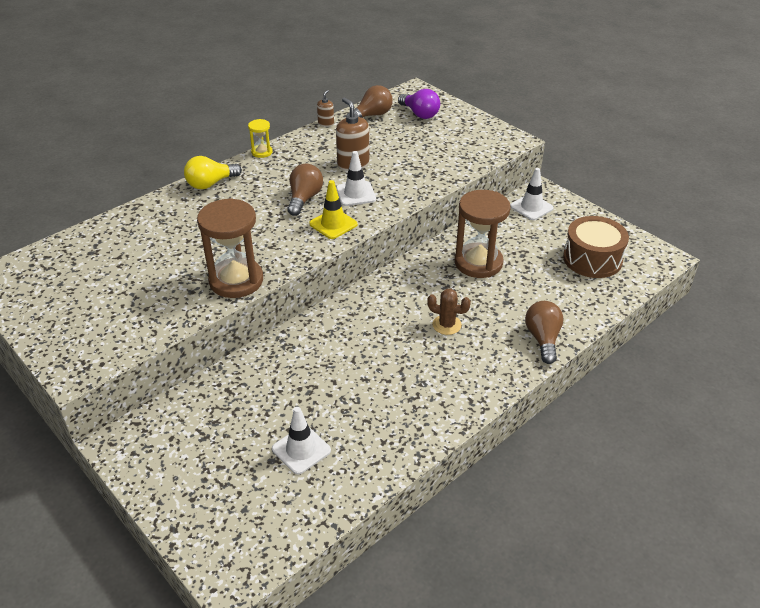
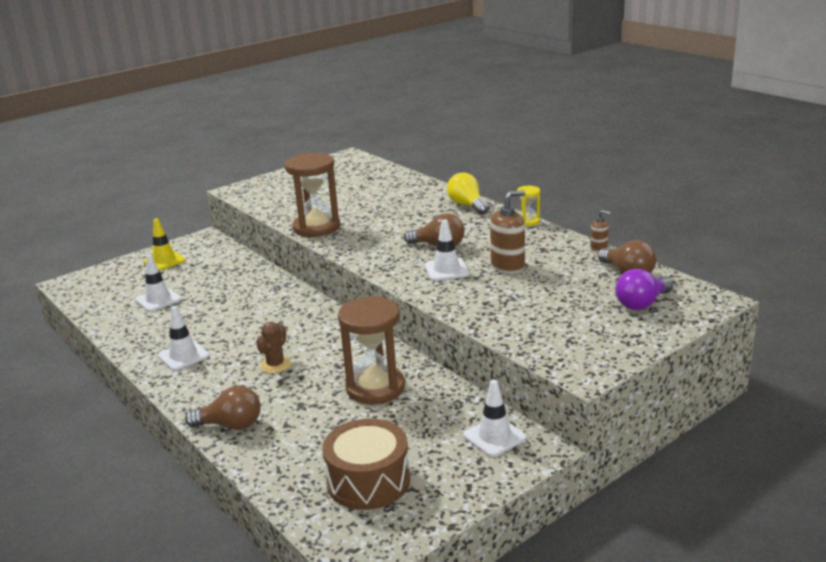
camera: 95 degrees right, 15 degrees down
yellow traffic cone [309,180,358,239] -> yellow traffic cone moved to [143,219,186,271]
none -> white traffic cone [158,306,210,371]

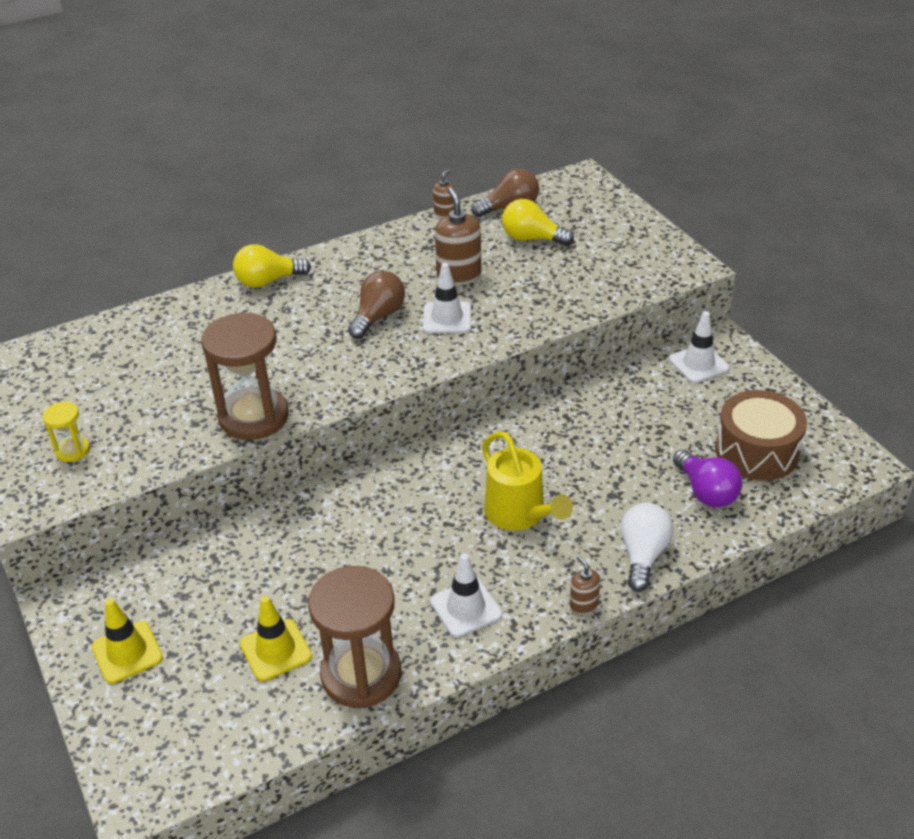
camera: 80 degrees left, 15 degrees up
white traffic cone [135,254,181,312] -> yellow traffic cone [240,596,312,681]
brown light bulb [185,386,261,430] -> white light bulb [621,503,673,592]
brown cactus [256,322,291,373] -> yellow watering can [482,431,573,530]
brown hourglass [338,296,405,405] -> brown hourglass moved to [308,566,401,708]
yellow hourglass [517,186,540,226] -> yellow hourglass moved to [42,401,90,462]
purple light bulb [615,269,673,310] -> purple light bulb moved to [673,450,743,507]
none -> yellow light bulb [502,199,574,246]
none -> brown soap dispenser [570,556,600,615]

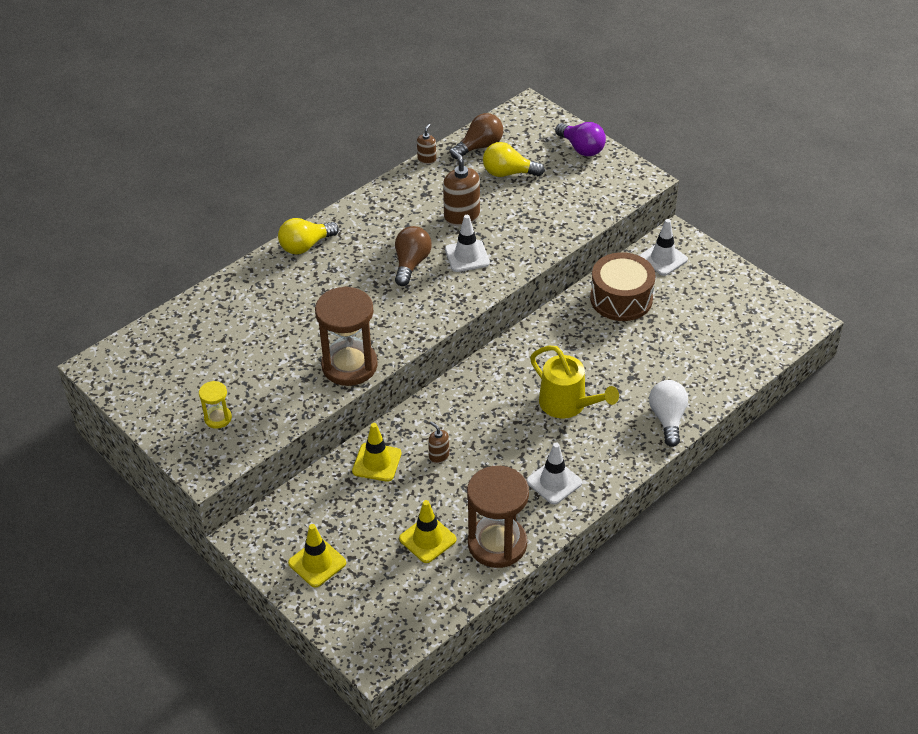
camera: 15 degrees left, 5 degrees up
brown soap dispenser [570,556,600,615] -> brown soap dispenser moved to [428,421,450,463]
purple light bulb [673,450,743,507] -> purple light bulb moved to [555,122,606,156]
brown drum [715,390,807,481] -> brown drum moved to [590,252,656,321]
none -> yellow traffic cone [352,423,401,482]

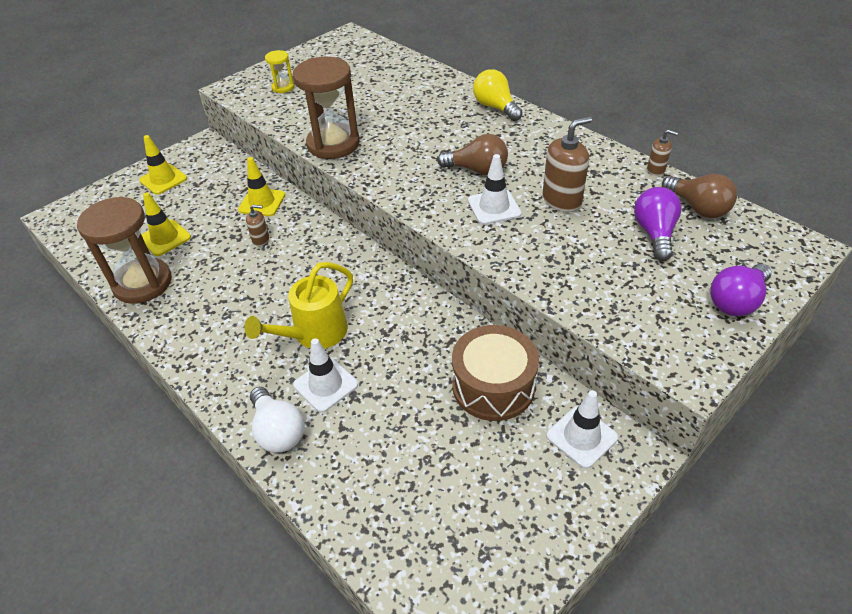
camera: 90 degrees right, 0 degrees up
brown soap dispenser [428,421,450,463] -> brown soap dispenser turned 45 degrees clockwise [246,205,269,246]
yellow light bulb [483,142,545,177] -> purple light bulb [634,187,682,261]
white traffic cone [526,443,582,505] -> white traffic cone moved to [293,338,358,413]
white light bulb [649,380,688,447] -> white light bulb turned 60 degrees clockwise [250,387,304,453]

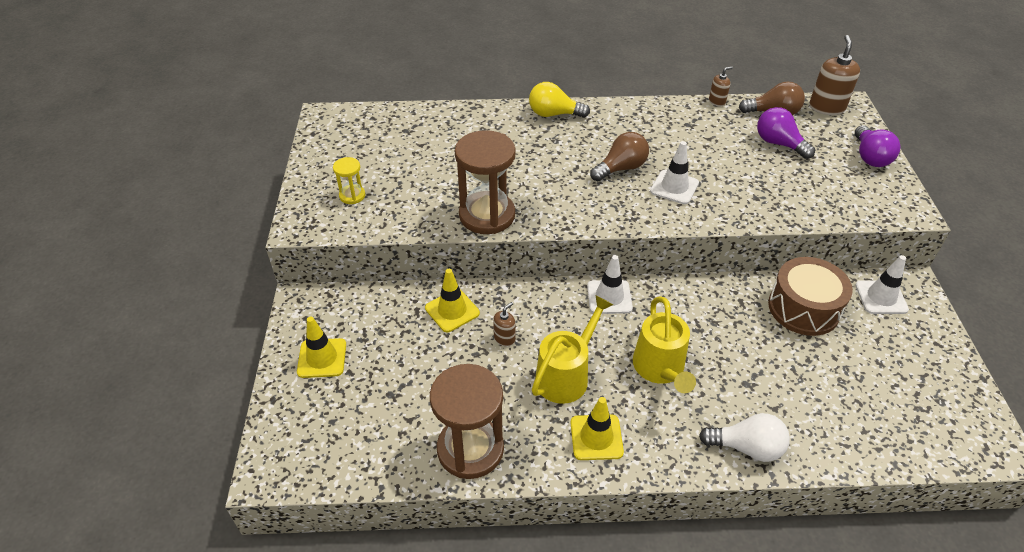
camera: 50 degrees left, 0 degrees up
yellow traffic cone [141,192,191,256] -> yellow traffic cone moved to [571,397,624,460]
white traffic cone [293,338,358,413] -> white traffic cone moved to [587,255,633,314]
brown soap dispenser [543,116,592,212] -> brown soap dispenser moved to [809,35,860,115]
none -> yellow watering can [532,295,613,404]

